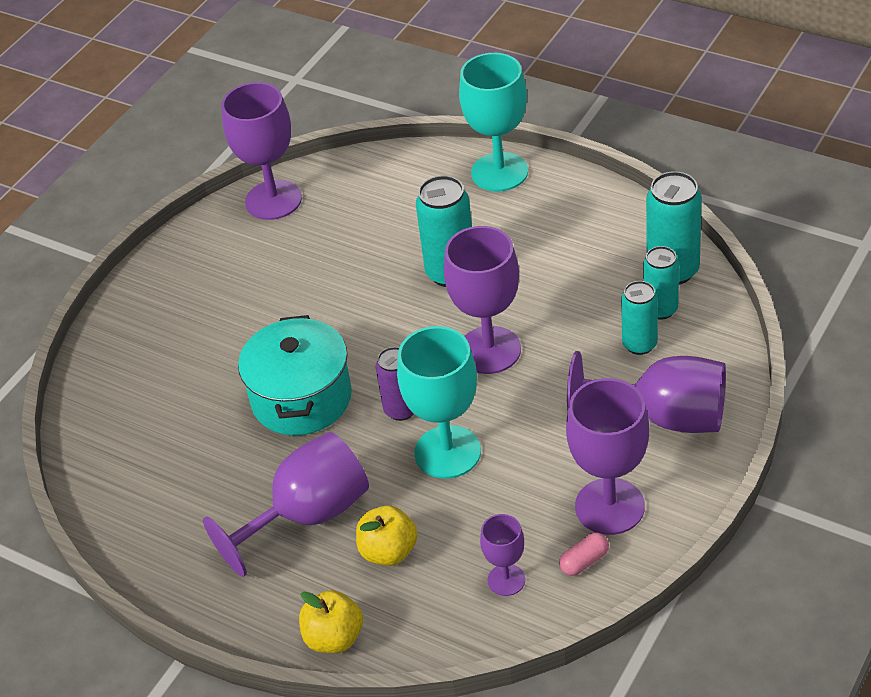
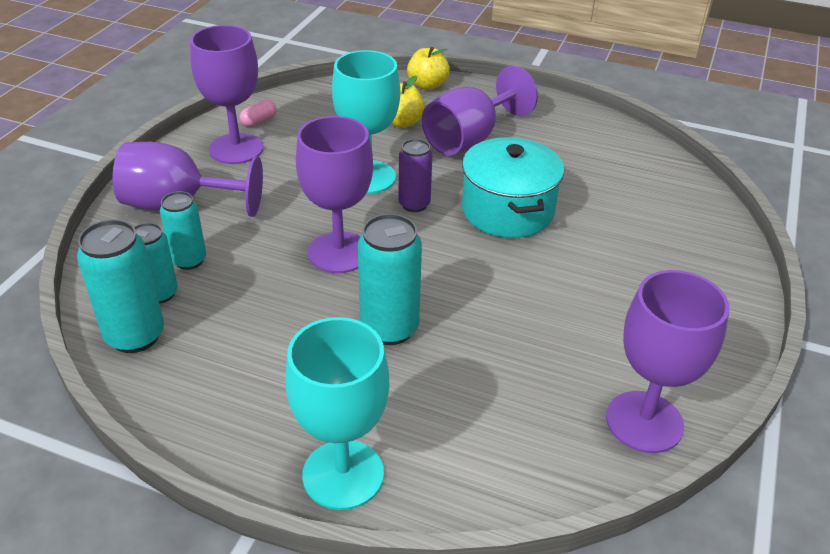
camera: 165 degrees right, 5 degrees down
purple goblet [480,514,525,596] -> none

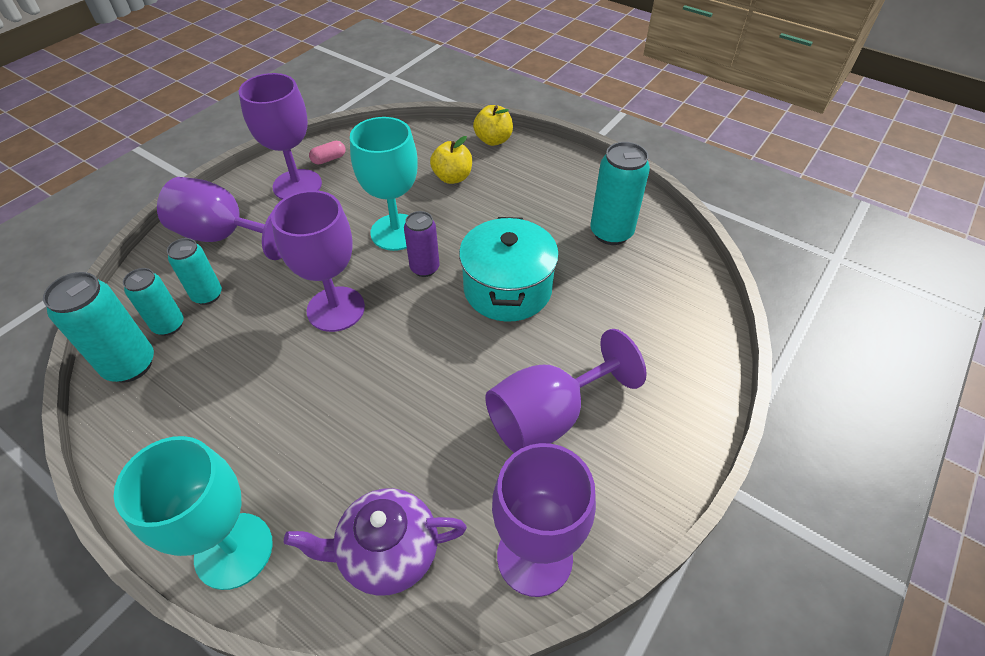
camera: 15 degrees right, 10 degrees up
turquoise can [358,214,422,345] -> turquoise can moved to [590,142,650,245]
purple goblet [422,66,538,155] -> purple goblet moved to [485,329,647,453]
none -> purple teapot [284,488,467,596]

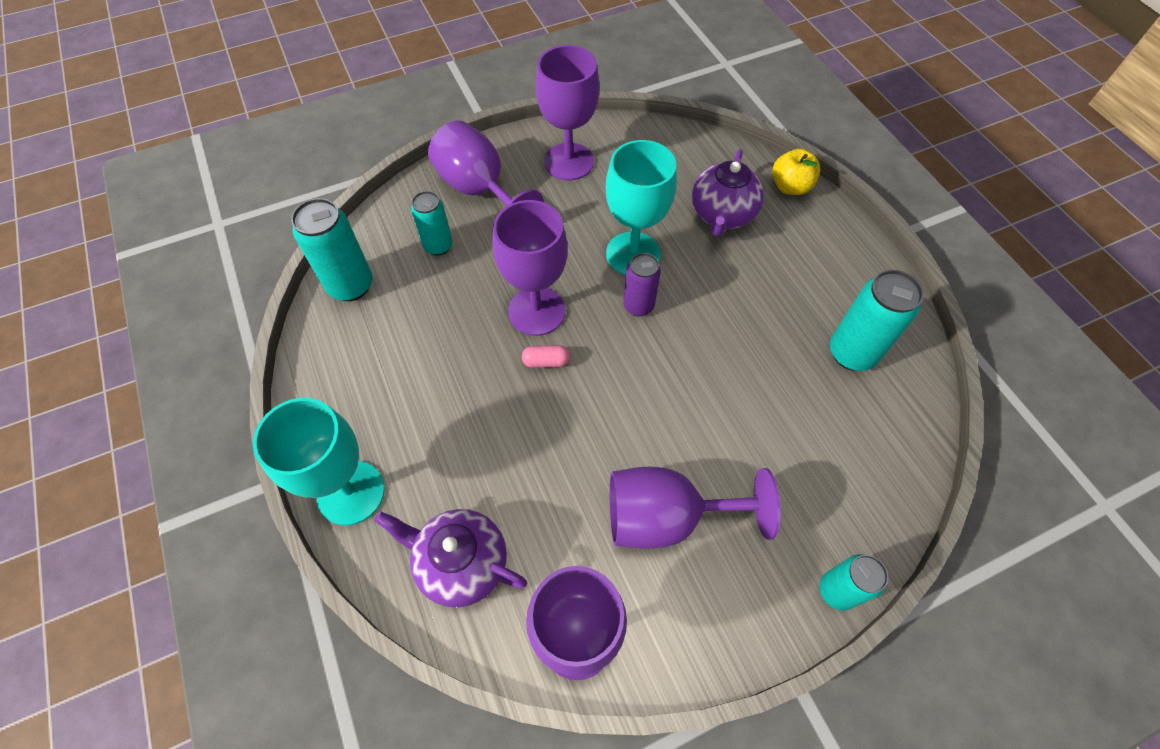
camera: 30 degrees right, 10 degrees up
turquoise can [123,268,184,336] -> turquoise can moved to [820,554,888,611]
pink capsule [309,141,345,165] -> pink capsule moved to [522,345,570,368]
yellow apple [430,136,472,184] -> purple teapot [692,149,764,236]
turquoise pot [459,217,559,322] -> none

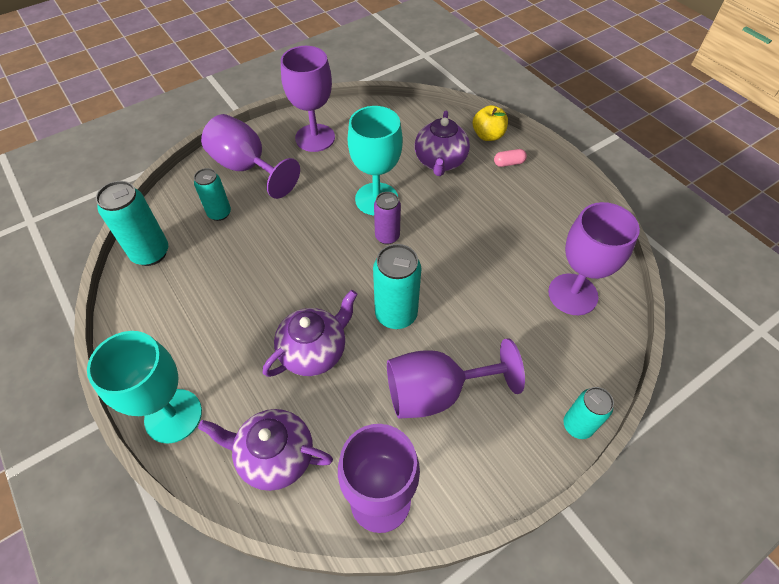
camera: 10 degrees left, 5 degrees down
purple goblet [492,200,568,336] -> purple goblet moved to [548,202,640,315]
pink capsule [522,345,570,368] -> pink capsule moved to [494,149,527,167]
turquoise can [830,270,924,371] -> turquoise can moved to [373,244,421,329]
none -> purple teapot [263,290,358,377]

